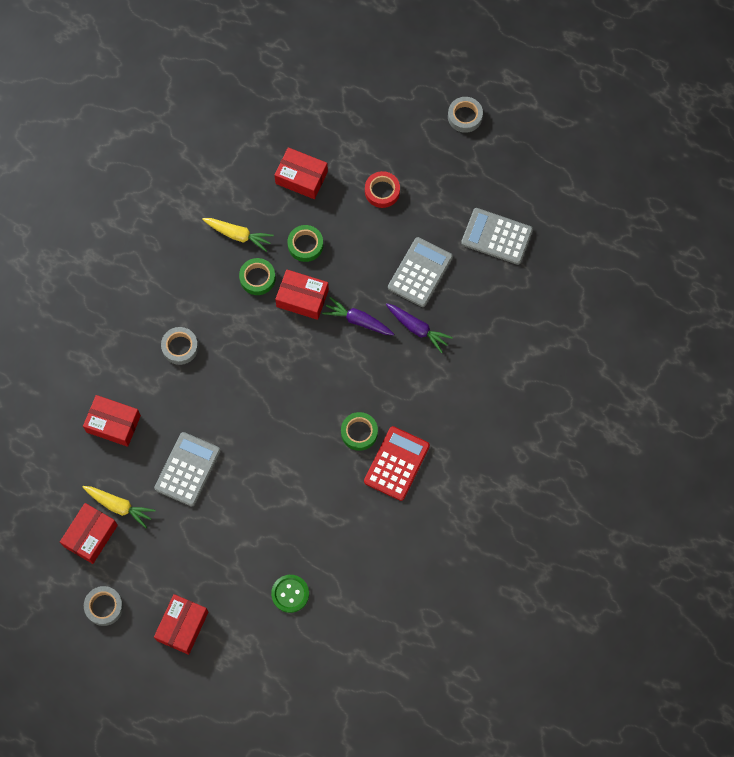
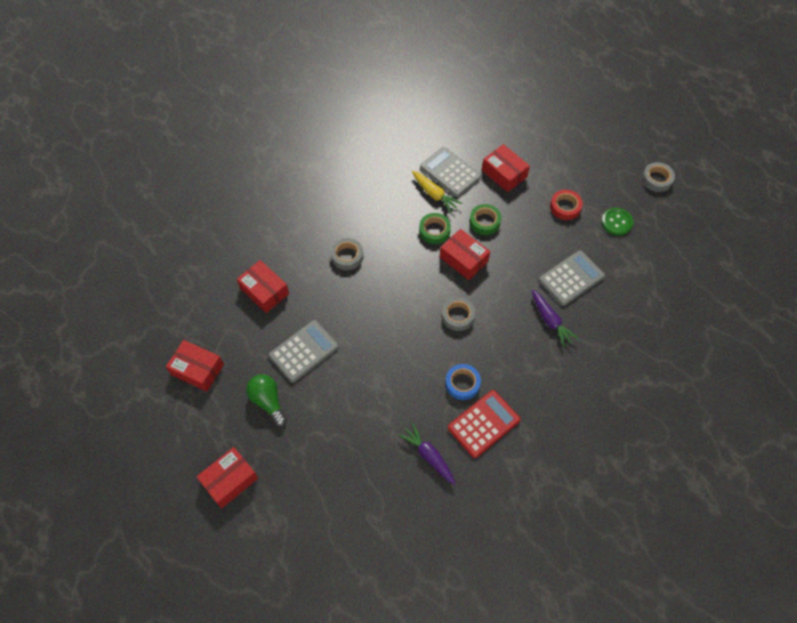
camera: 25 degrees right, 10 degrees down
red box [60,503,118,564] -> red box turned 60 degrees clockwise [166,340,224,392]
yellow carrot [83,486,155,528] -> none
grey tape [84,586,123,626] -> grey tape moved to [442,297,475,331]
green button [271,575,309,613] -> green button moved to [601,208,633,236]
purple carrot [322,297,394,335] -> purple carrot moved to [398,422,456,485]
green tape [341,412,378,451] -> blue tape [445,364,481,400]
grey calculator [461,208,533,265] -> grey calculator moved to [420,147,481,198]
none -> green light bulb [246,374,287,426]

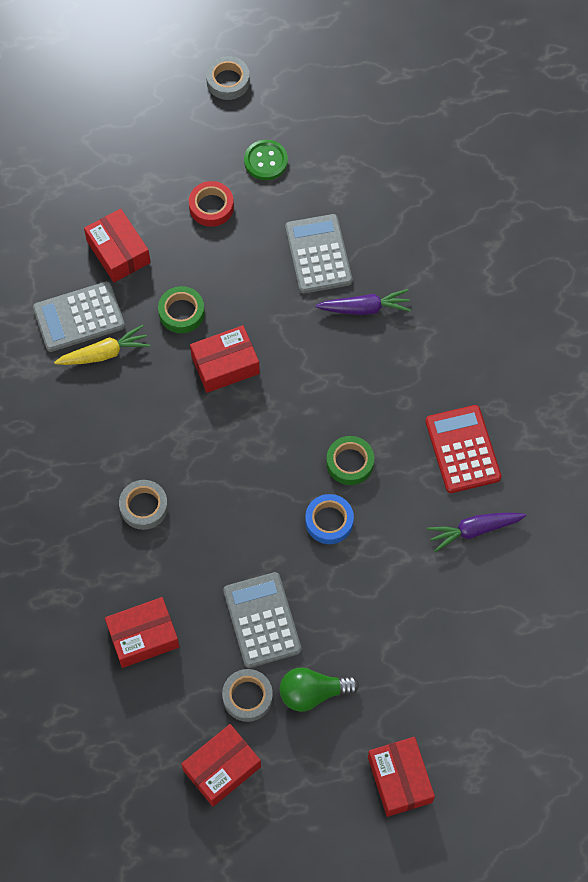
camera: 65 degrees left, 5 degrees up
green tape [419,213,451,244] -> green tape moved to [326,436,374,485]
grey tape [442,297,475,331] -> grey tape moved to [222,669,273,722]
blue tape [445,364,481,400] -> blue tape moved to [305,494,354,544]
red box [482,144,530,192] -> red box turned 75 degrees clockwise [84,209,151,282]

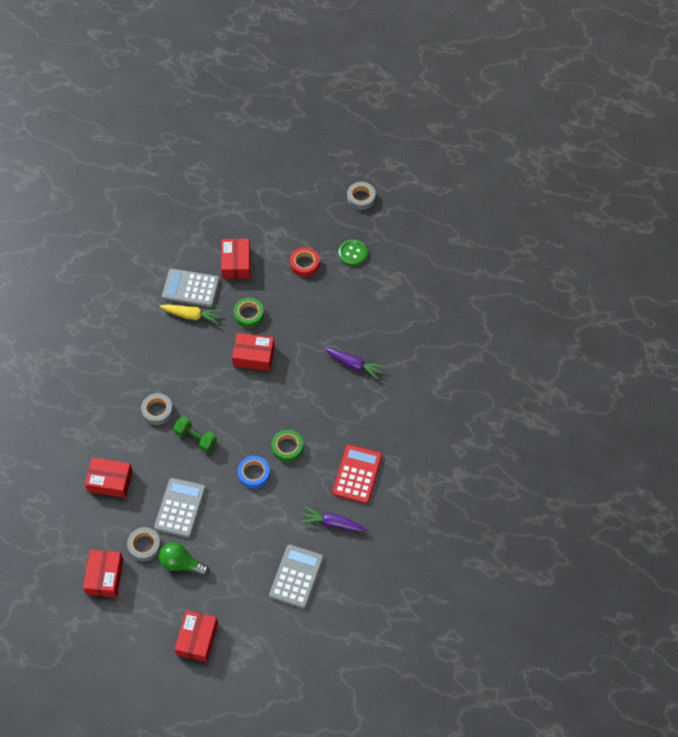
camera: 30 degrees right, 5 degrees down
red box [181,724,261,807] -> red box turned 75 degrees counterclockwise [83,550,124,597]
grey calculator [285,214,352,294] -> grey calculator moved to [269,544,324,609]
none -> green dumbbell [173,416,217,452]

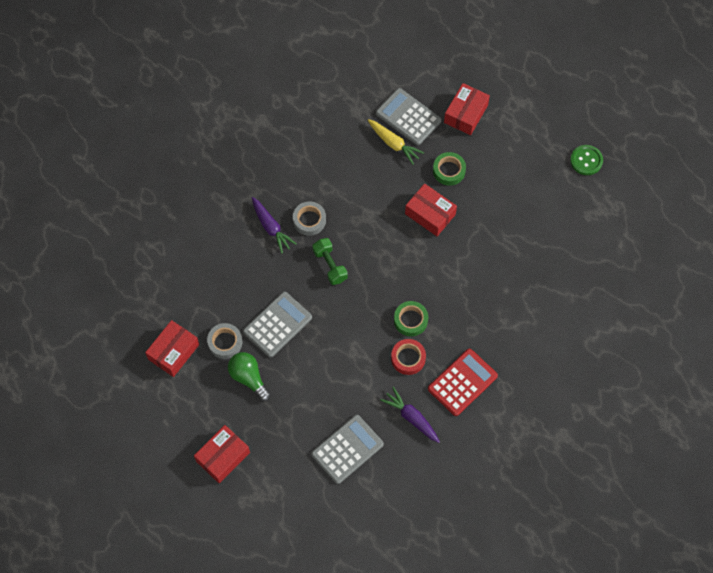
camera: 30 degrees right, 5 degrees up
red box [85,457,133,498] -> none
blue tape [238,456,270,489] -> none
red tape [290,247,319,277] -> red tape moved to [391,339,426,375]
purple carrot [325,348,385,380] -> purple carrot moved to [252,197,297,254]
grey tape [347,182,376,210] -> none

